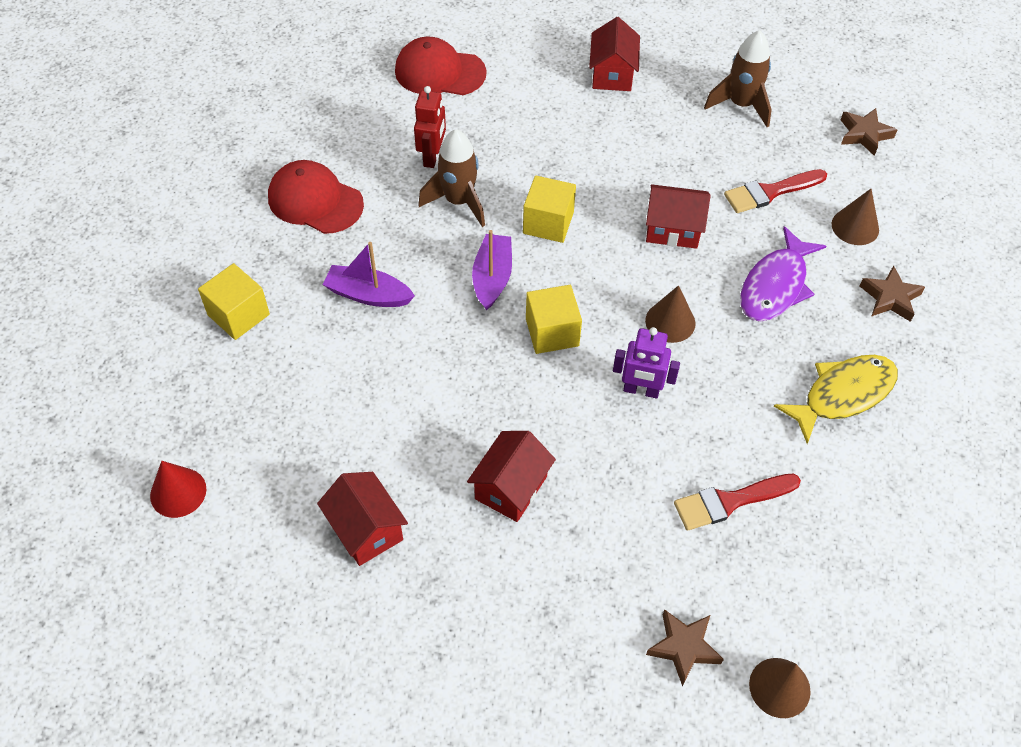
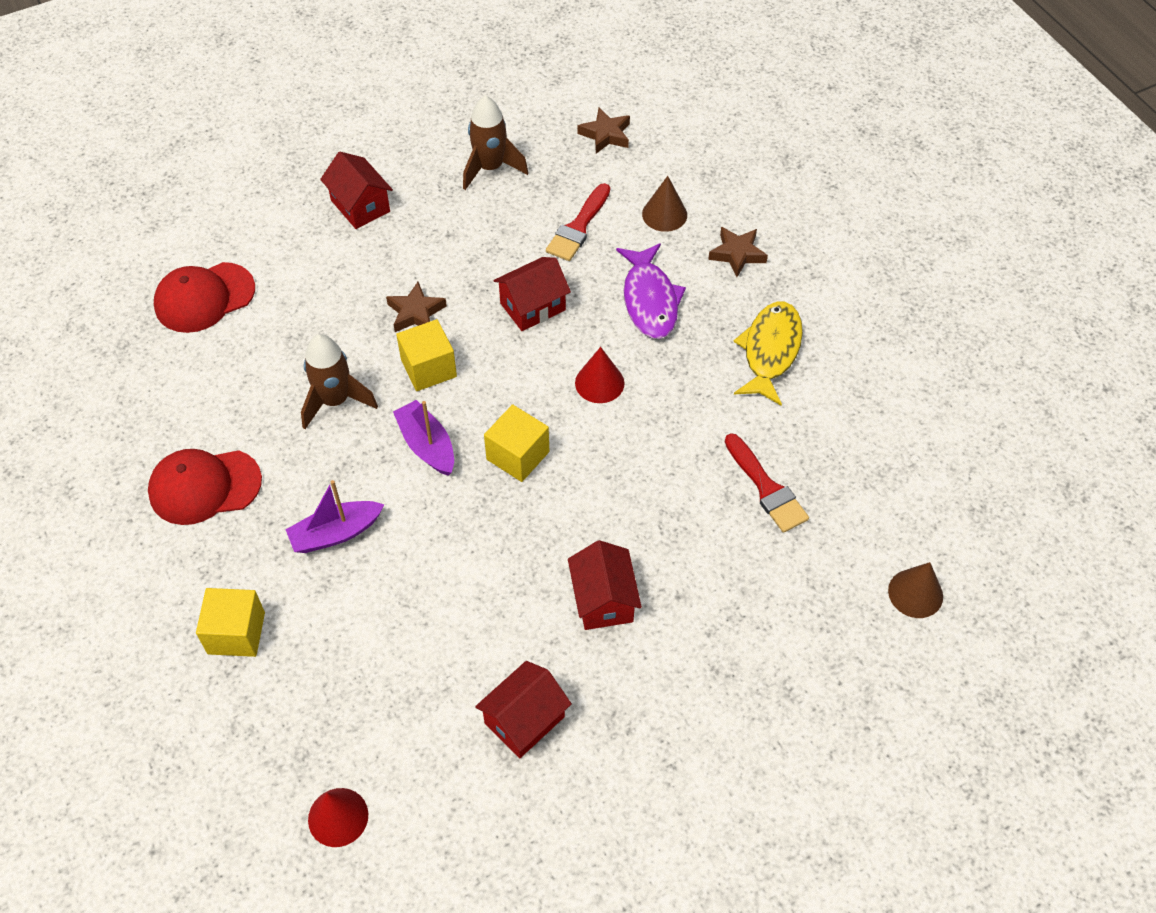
camera: 40 degrees left, 0 degrees up
red house [317,472,408,566] -> red house turned 60 degrees counterclockwise [475,661,572,758]
red robot [414,86,446,168] -> none
purple robot [613,327,680,399] -> none
brown cone [645,285,695,343] -> red cone [575,347,624,403]
brown star [646,609,724,686] -> brown star moved to [386,282,447,332]
red brush [674,474,801,531] -> red brush turned 60 degrees counterclockwise [725,433,809,533]

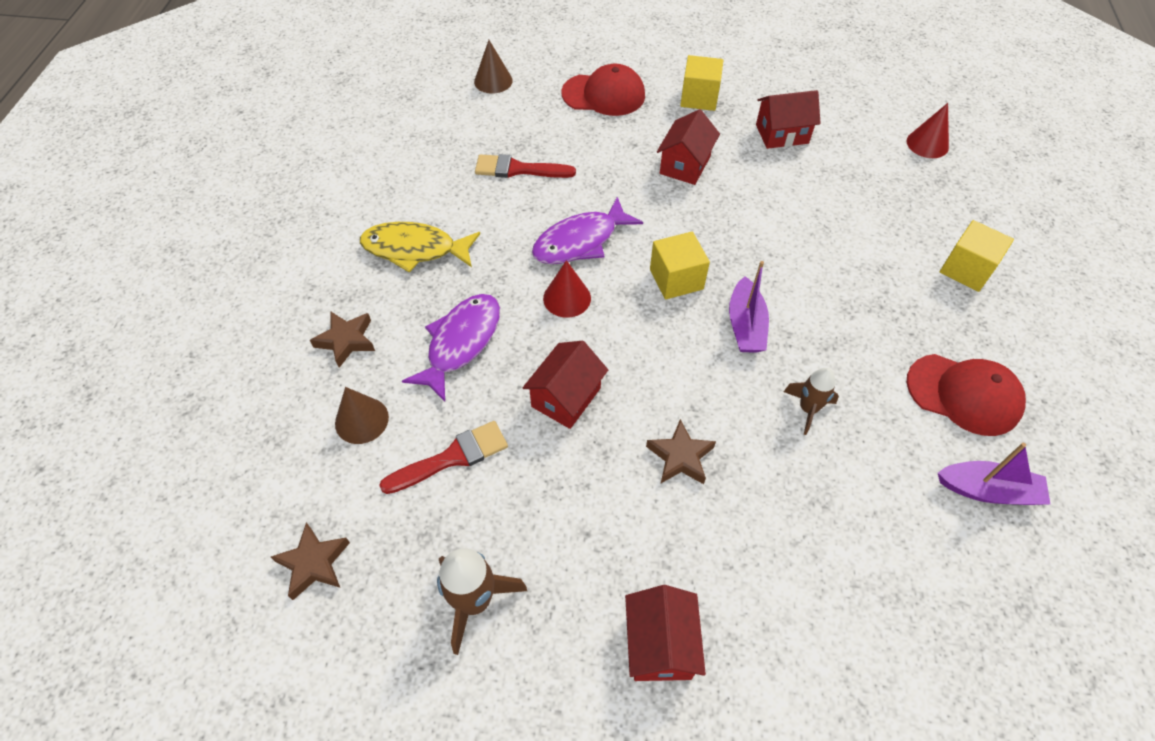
camera: 145 degrees left, 0 degrees up
red cap [154,262,255,333] -> red cap moved to [561,64,645,116]
purple boat [285,480,384,553] -> purple boat moved to [938,443,1050,505]
brown rocket [301,334,378,429] -> brown rocket [783,368,839,435], size x0.65
yellow cube [396,319,457,391] -> yellow cube moved to [680,55,723,111]
red house [493,257,571,331] -> red house turned 60 degrees counterclockwise [523,341,608,429]
red brush [725,433,809,533] -> red brush turned 90 degrees counterclockwise [475,154,576,178]
yellow fish [734,302,803,406] -> yellow fish turned 45 degrees clockwise [360,222,480,272]
none -> purple fish [532,197,643,264]

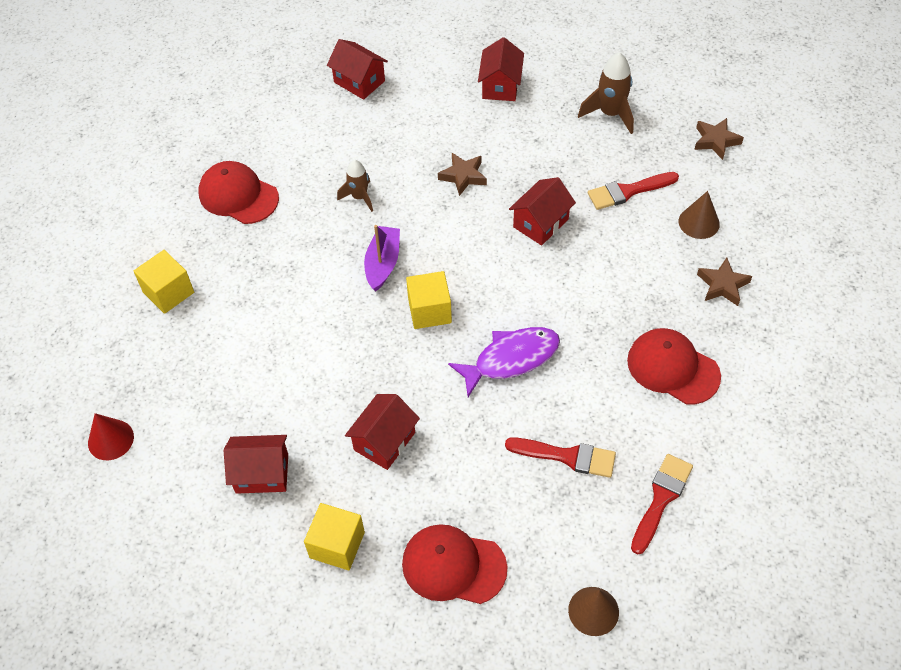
camera: 170 degrees left, 0 degrees up
yellow fish [360,222,480,272] -> red cap [627,328,721,405]
purple fish [402,294,500,402] -> none
red cone [543,260,591,318] -> none
purple boat [938,443,1050,505] -> none
none -> red house [327,39,388,100]
none -> red brush [631,454,693,555]

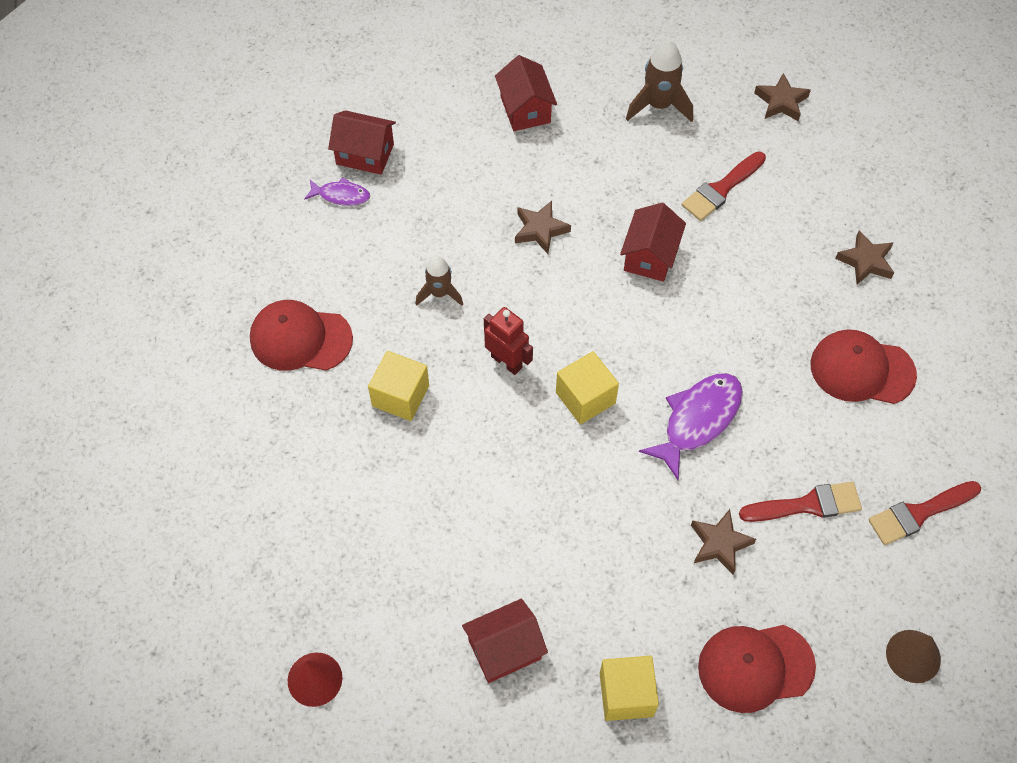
camera: 25 degrees left, 5 degrees up
yellow cube [133,250,194,314] -> yellow cube moved to [368,351,429,421]
red house [345,394,420,470] -> none
purple boat [364,225,400,291] -> red robot [484,307,533,375]
red brush [631,454,693,555] -> red brush turned 120 degrees counterclockwise [868,481,981,545]
brown cone [679,191,720,239] -> none
none -> purple fish [304,177,370,206]
none -> brown star [691,509,756,575]

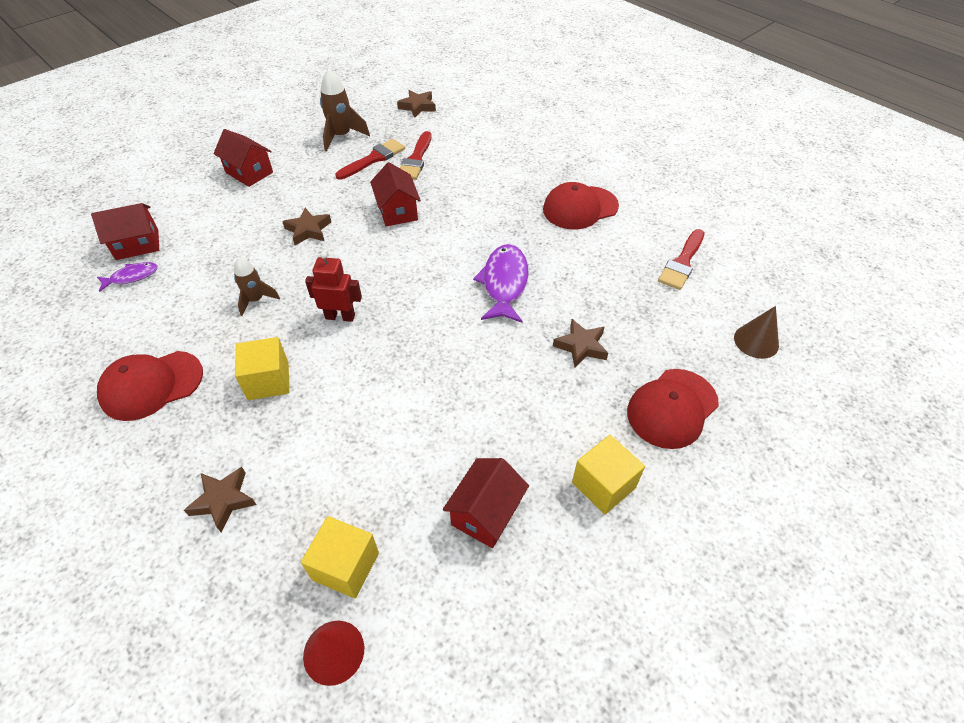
camera: 35 degrees left, 10 degrees down
yellow cube [556,351,619,425] -> yellow cube moved to [301,516,379,599]
red brush [739,482,862,522] -> red brush moved to [335,139,405,180]
brown star [835,230,894,285] -> brown star moved to [184,467,257,533]

